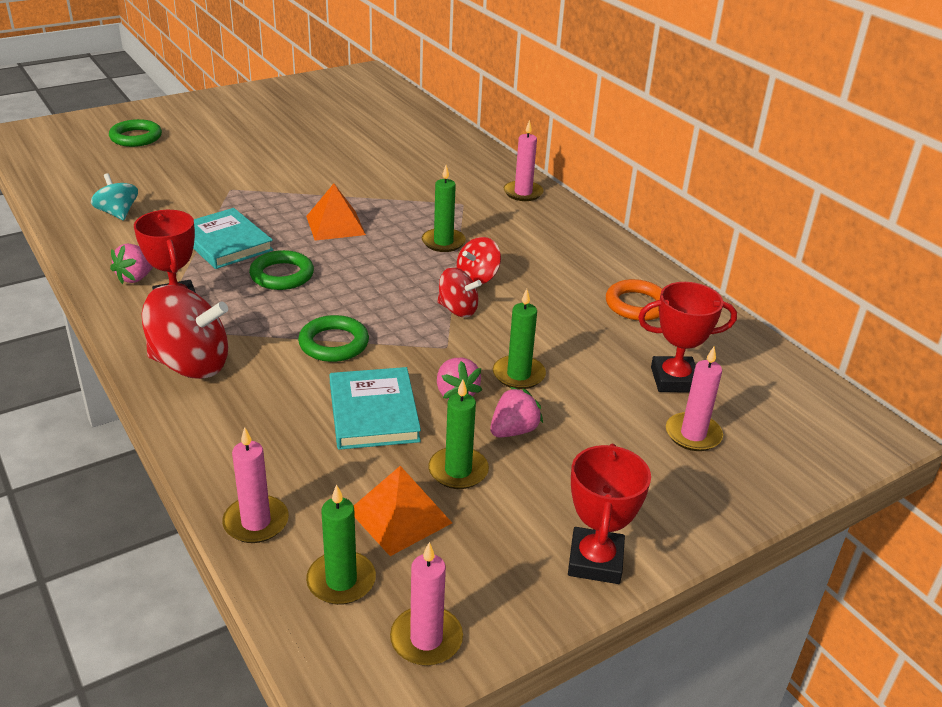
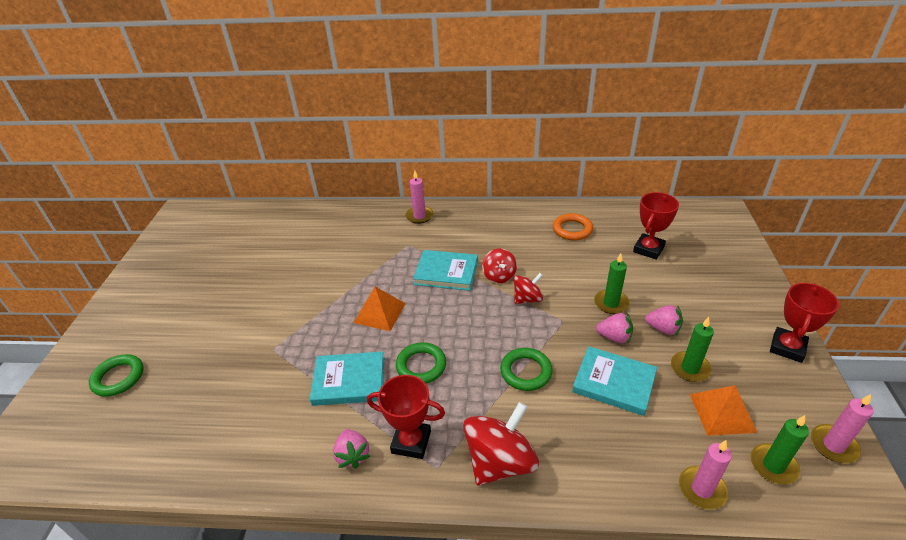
camera: 50 degrees left, 5 degrees up
turquoise spinning top [91,173,138,220] -> none
green candle [422,165,466,252] -> turquoise book [413,250,478,291]
pink strawberry [490,387,543,437] -> pink strawberry turned 120 degrees clockwise [645,305,683,335]
red trophy [568,444,651,584] -> red trophy turned 75 degrees clockwise [770,283,839,363]
pink candle [666,347,723,451] -> none

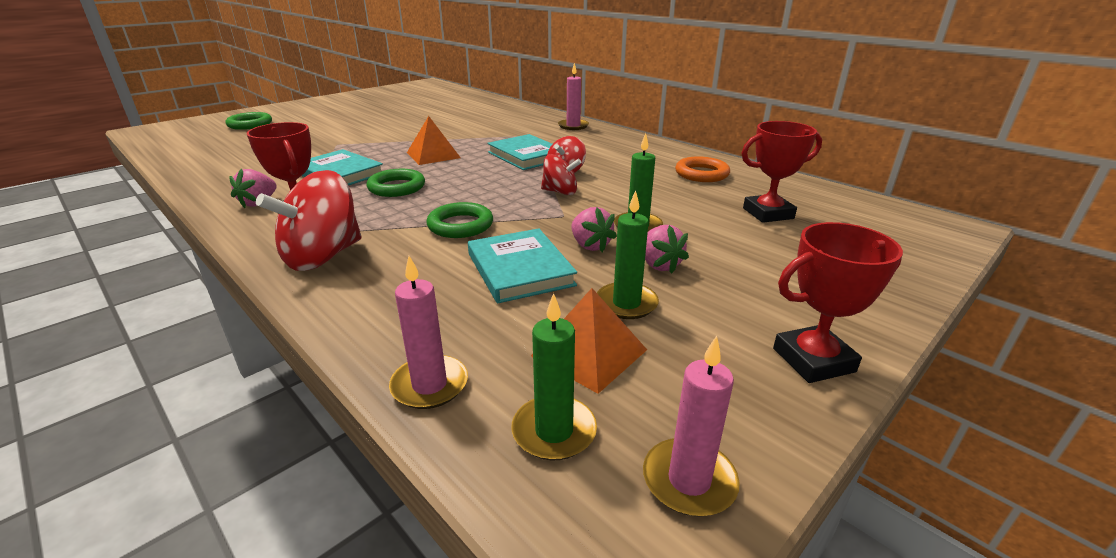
camera: 40 degrees right, 10 degrees down
red spinning top [463,402,539,486] -> red spinning top turned 135 degrees clockwise [256,170,362,271]

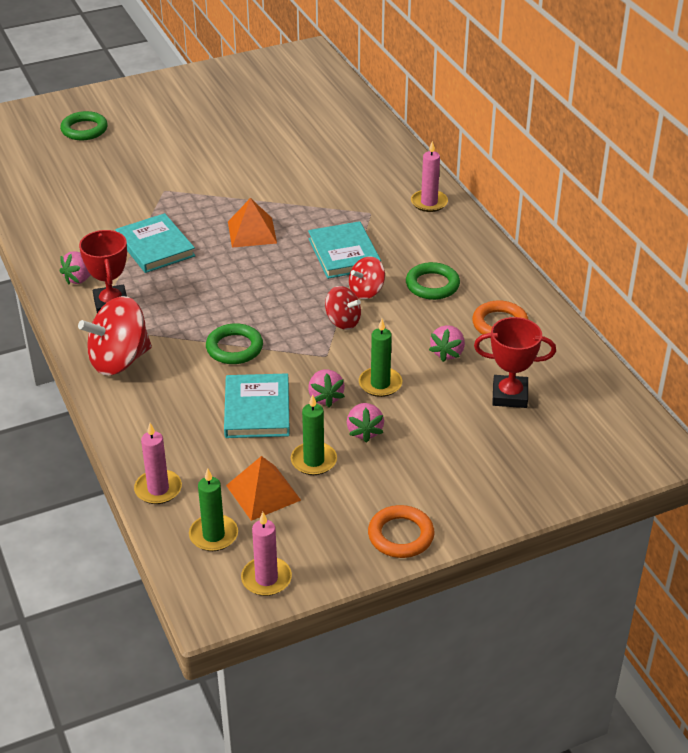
camera: 20 degrees right, 10 degrees up
green ring [366,169,425,197] -> green ring moved to [406,262,460,300]
red trophy [773,222,903,383] -> orange ring [368,505,434,558]
none -> pink strawberry [429,325,465,362]

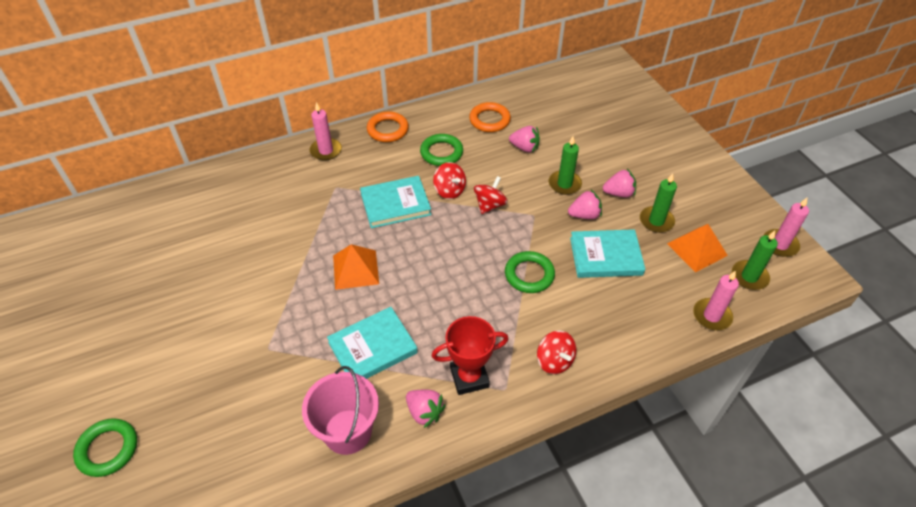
camera: 90 degrees left, 10 degrees up
red spinning top [78,296,152,376] -> red spinning top [537,330,576,374], size x0.57
orange ring [368,505,434,558] -> orange ring moved to [367,112,409,142]
red trophy [474,317,556,408] -> none
none -> pink bucket [302,366,379,455]

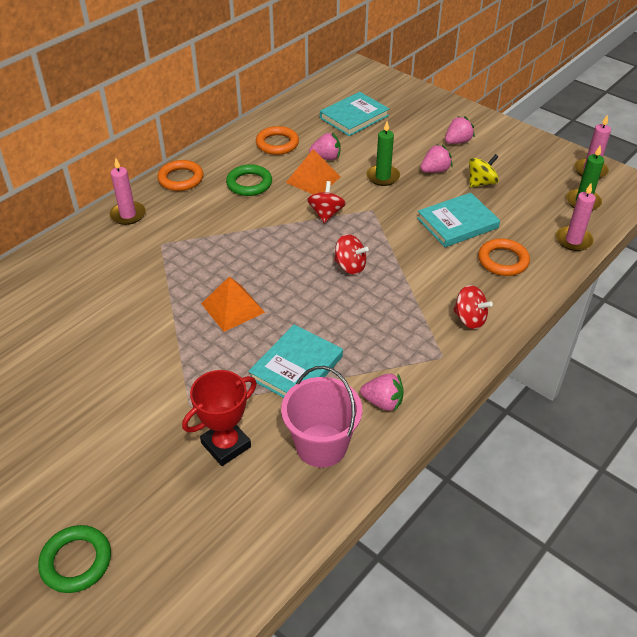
camera: 25 degrees left, 5 degrees down
turquoise book [360,176,432,228] -> turquoise book moved to [320,92,389,136]
red trophy [432,316,509,395] -> red trophy moved to [182,370,257,466]
red spinning top [433,162,466,199] -> red spinning top moved to [334,234,369,275]
green ring [505,251,555,293] -> none
pink strawberry [568,190,602,219] -> pink strawberry moved to [445,116,475,144]
green candle [640,173,677,233] -> yellow spinning top [469,154,499,187]
orange pyramid [667,224,728,272] -> orange pyramid moved to [286,149,341,194]
none -> orange ring [478,238,530,276]

